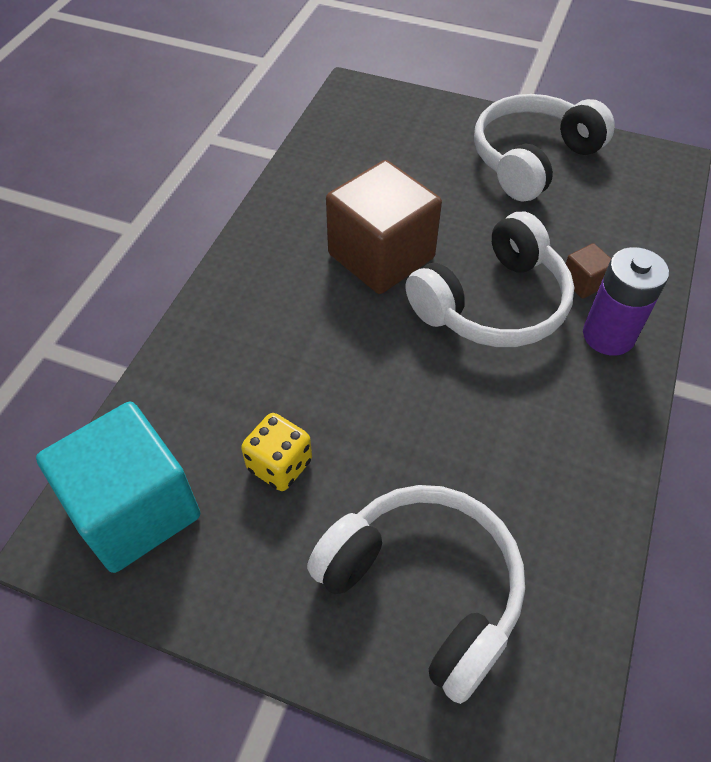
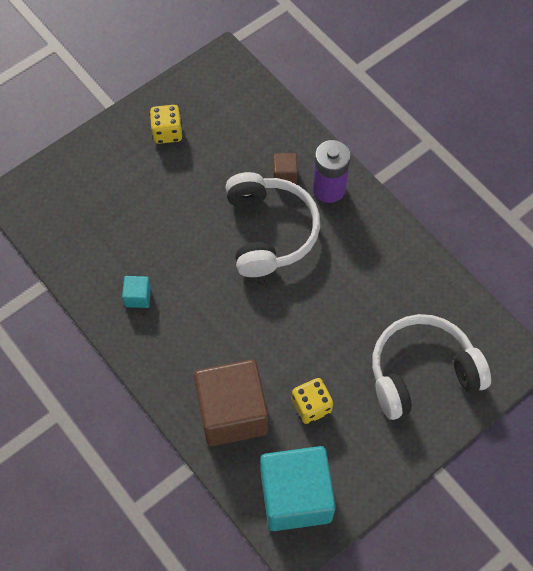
camera: 60 degrees left, 10 degrees up
brown cube [326,160,442,294] -> brown cube moved to [194,359,268,446]
white headphones [474,94,615,202] -> yellow dice [150,105,183,144]
none -> turquoise cube [122,276,151,308]

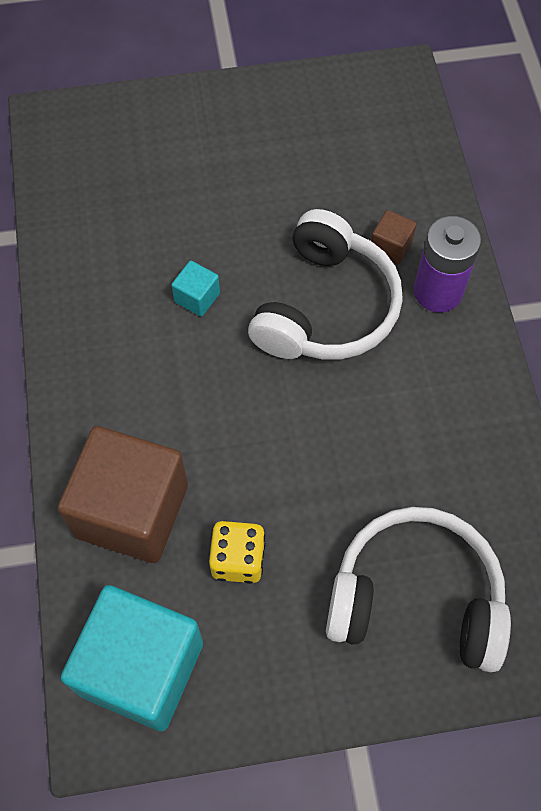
camera: 30 degrees right, 0 degrees up
turquoise cube [122,276,151,308] -> turquoise cube moved to [171,261,220,317]
yellow dice [150,105,183,144] -> none

